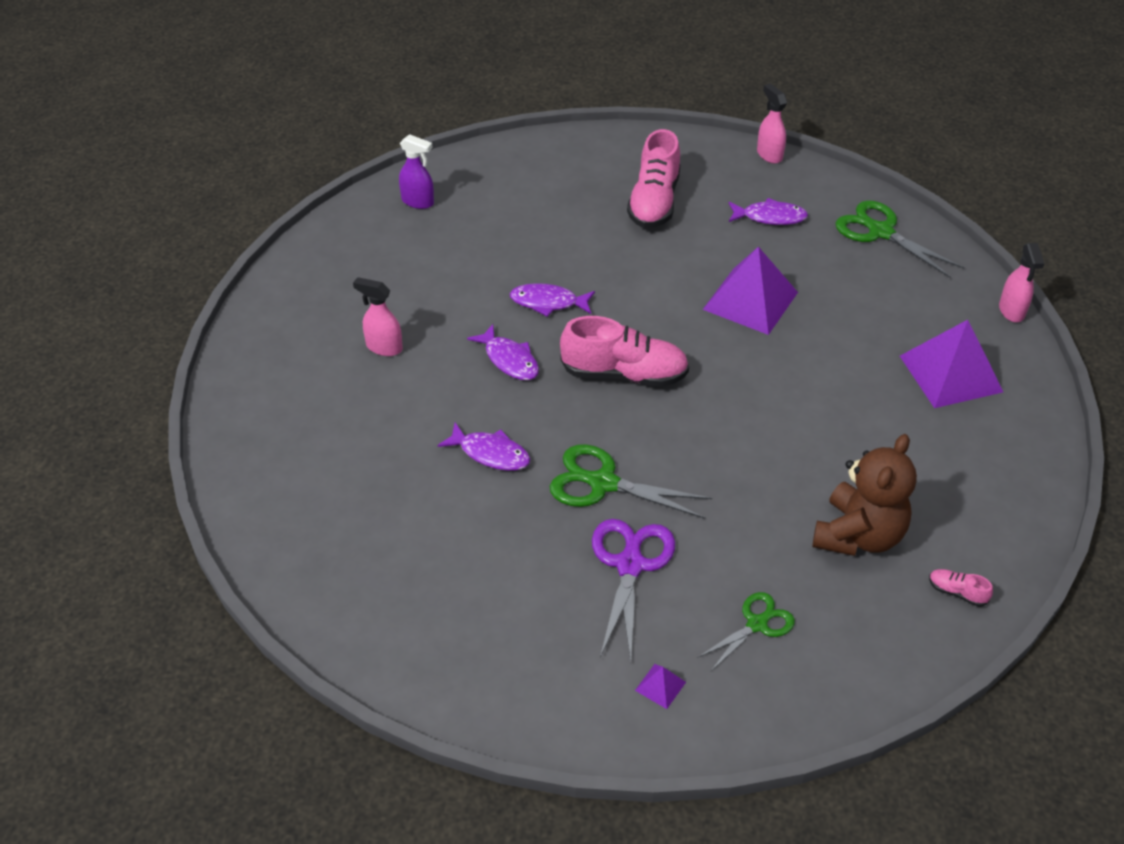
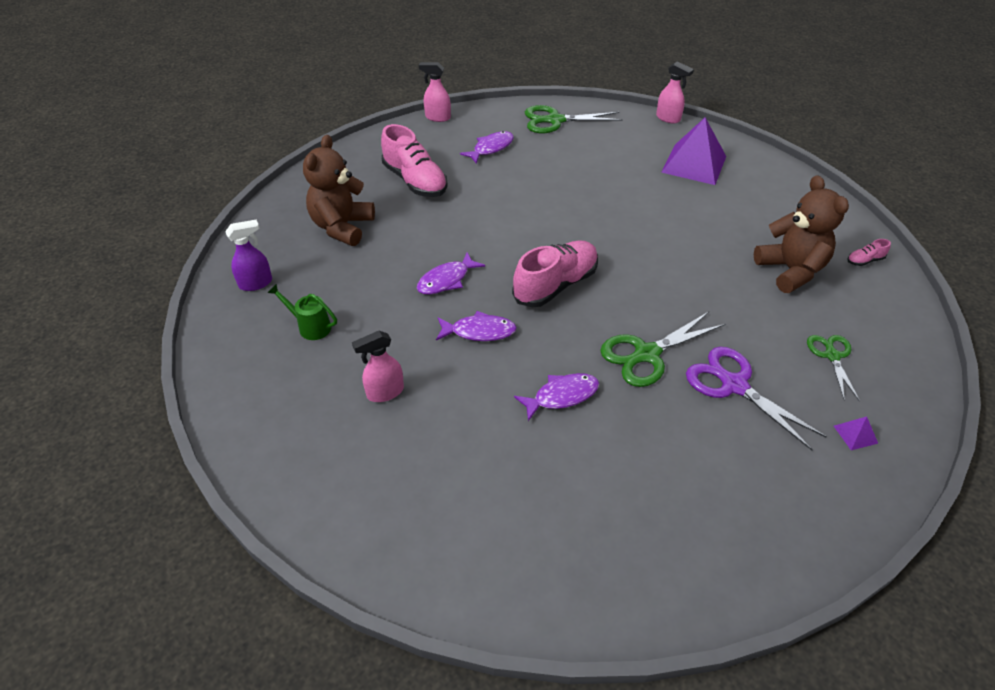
camera: 50 degrees left, 0 degrees up
purple pyramid [702,247,798,335] -> none
none -> green watering can [268,284,337,340]
none -> brown teddy bear [303,135,375,246]

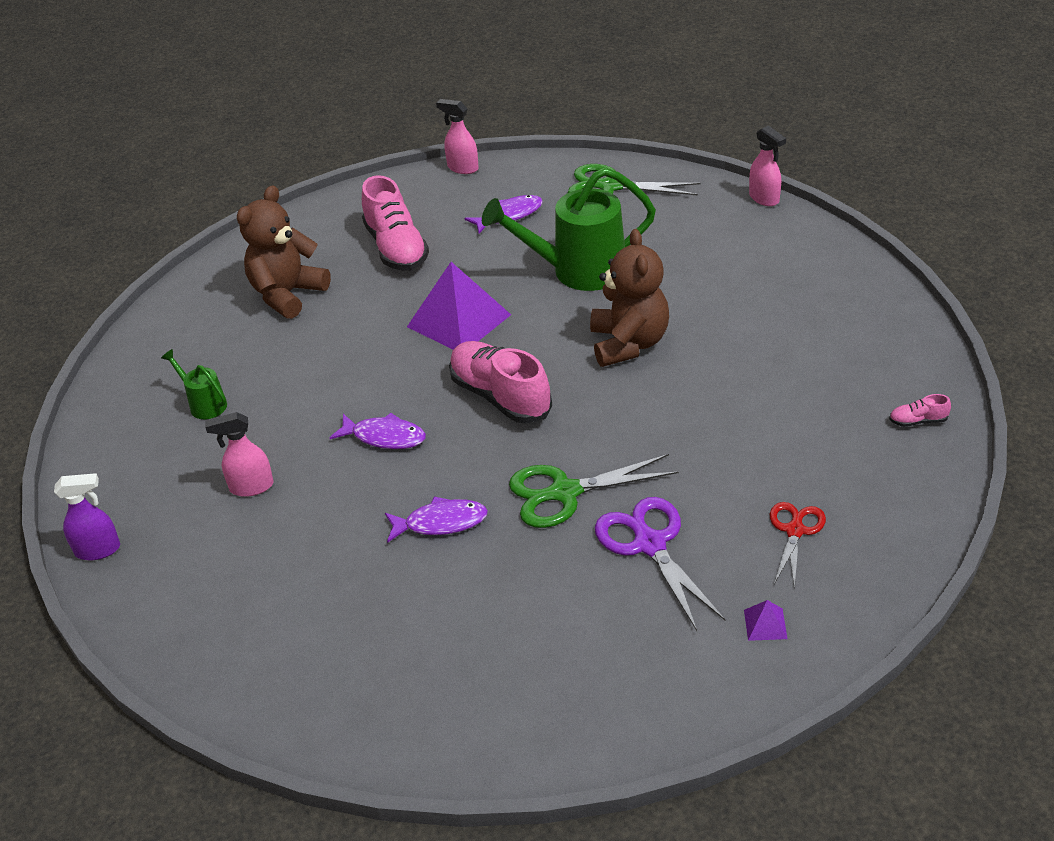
camera: 20 degrees right, 5 degrees down
purple spray bottle [225,220,272,291] -> purple spray bottle moved to [54,473,120,560]
purple fish [417,252,485,295] -> none
pink shoe [512,240,598,307] -> pink shoe turned 105 degrees counterclockwise [449,341,552,423]
purple pyramid [661,117,726,185] -> purple pyramid moved to [407,262,511,350]
brown teddy bear [754,175,849,293] -> brown teddy bear moved to [590,229,669,367]
green scissors [807,335,860,402] -> red scissors [770,502,826,588]
none -> green watering can [482,167,656,291]

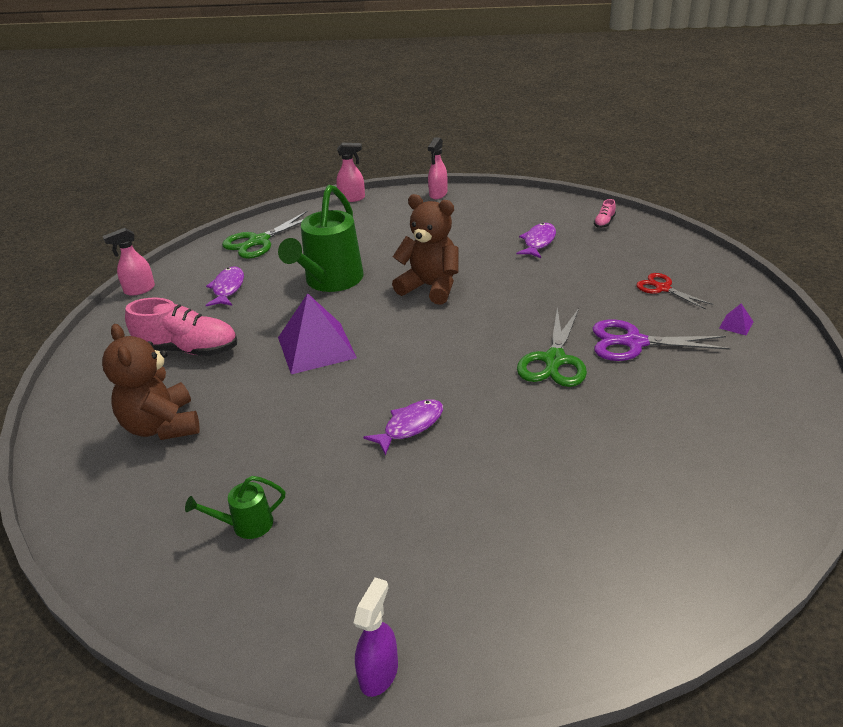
camera: 60 degrees left, 5 degrees down
pink spray bottle [205,412,274,497] -> pink spray bottle moved to [428,137,448,199]
purple fish [385,496,488,543] -> purple fish moved to [516,223,556,258]
pink shoe [449,341,552,423] -> none

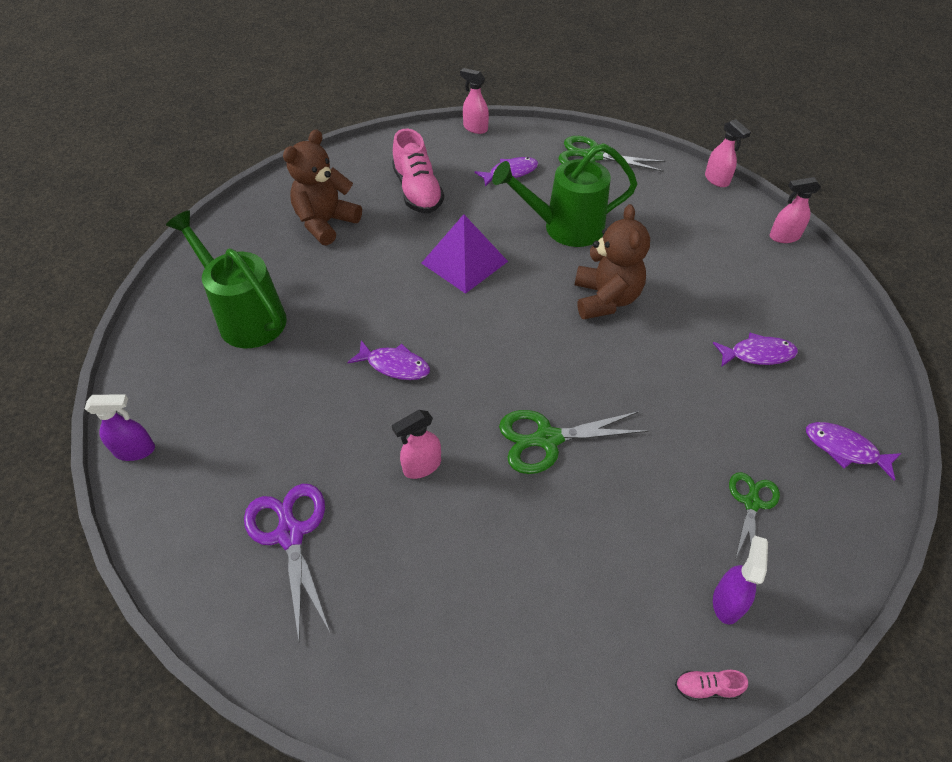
camera: 60 degrees right, 15 degrees up
green watering can [185,476,285,539] -> green watering can [166,211,287,348], size x2.12
purple scissors [593,319,731,361] -> purple scissors moved to [244,484,330,641]
pink shoe [594,199,616,228] -> pink shoe moved to [675,670,748,701]
red scissors [636,273,713,310] -> green scissors [729,472,780,559]
purple pyramid [719,303,753,336] -> purple spray bottle [713,536,768,625]
none -> pink spray bottle [392,410,441,479]
none -> purple fish [806,422,902,481]

